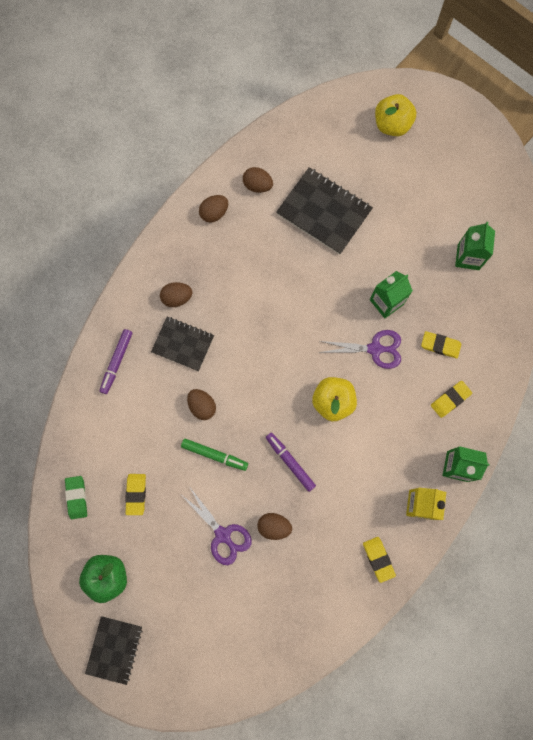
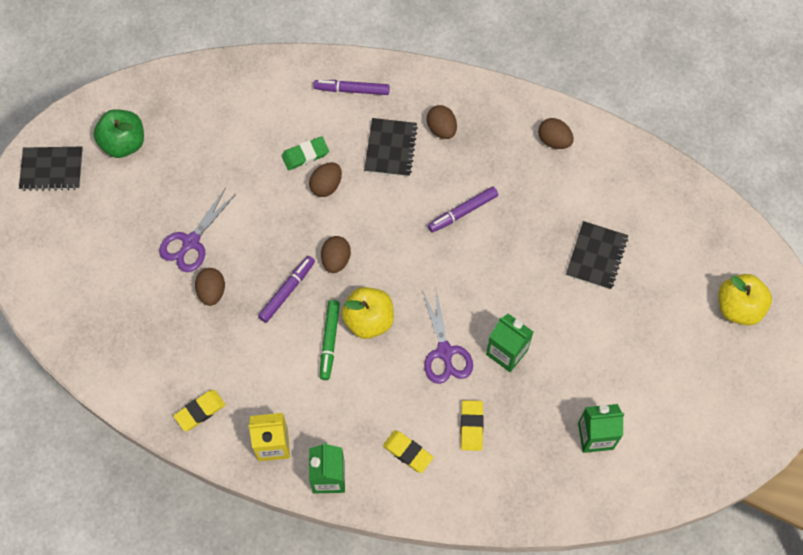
camera: 75 degrees right, 10 degrees down
green eraser [65,476,87,519] -> green eraser moved to [282,136,329,170]
yellow eraser [125,474,146,515] -> none
green marker [181,438,248,471] -> green marker moved to [320,300,340,380]
brown egg [243,167,273,193] -> brown egg moved to [321,236,351,273]
black notebook [276,167,373,255] -> black notebook [566,221,628,290], size x0.65
none -> purple marker [428,187,498,233]

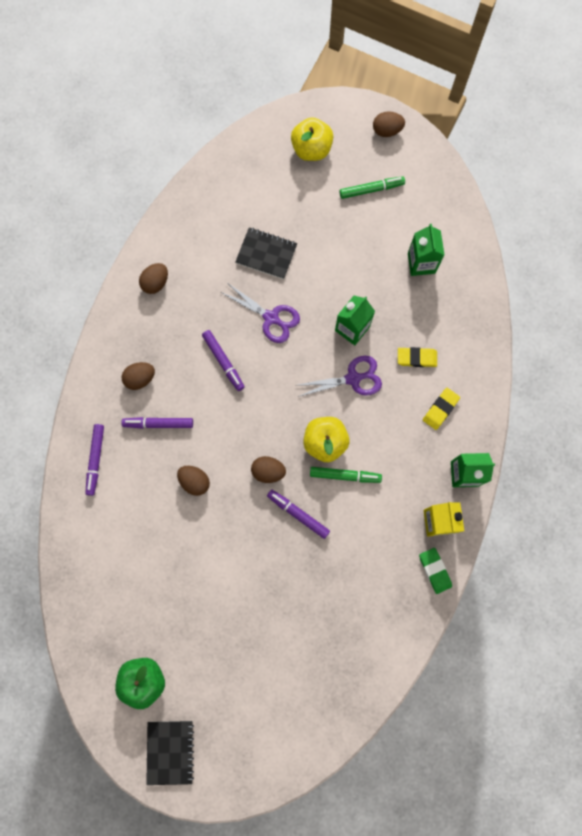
camera: 90 degrees left, 10 degrees up
purple scissors [159,189,236,272] -> purple scissors moved to [221,284,300,343]
yellow eraser [174,390,226,431] -> none
brown egg [195,268,225,306] -> brown egg moved to [373,111,405,137]
green eraser [282,136,329,170] -> green eraser moved to [419,548,452,594]
black notebook [364,118,418,177] -> purple marker [121,417,193,429]
none -> green marker [340,176,405,199]

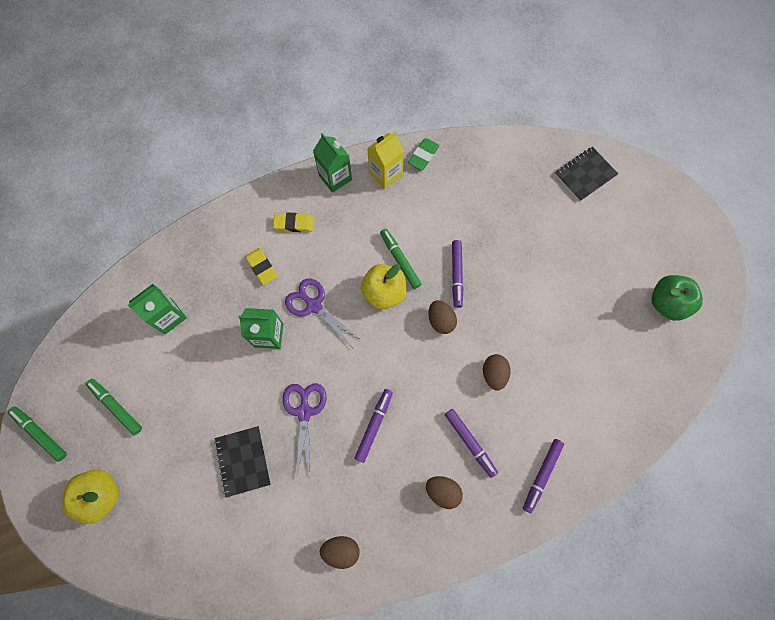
camera: 125 degrees left, 5 degrees down
purple marker [85,424,104,496] -> purple marker turned 150 degrees clockwise [523,439,564,513]
black notebook [146,721,194,785] -> black notebook moved to [555,147,618,201]
brown egg [373,111,405,137] -> green marker [8,406,67,462]

